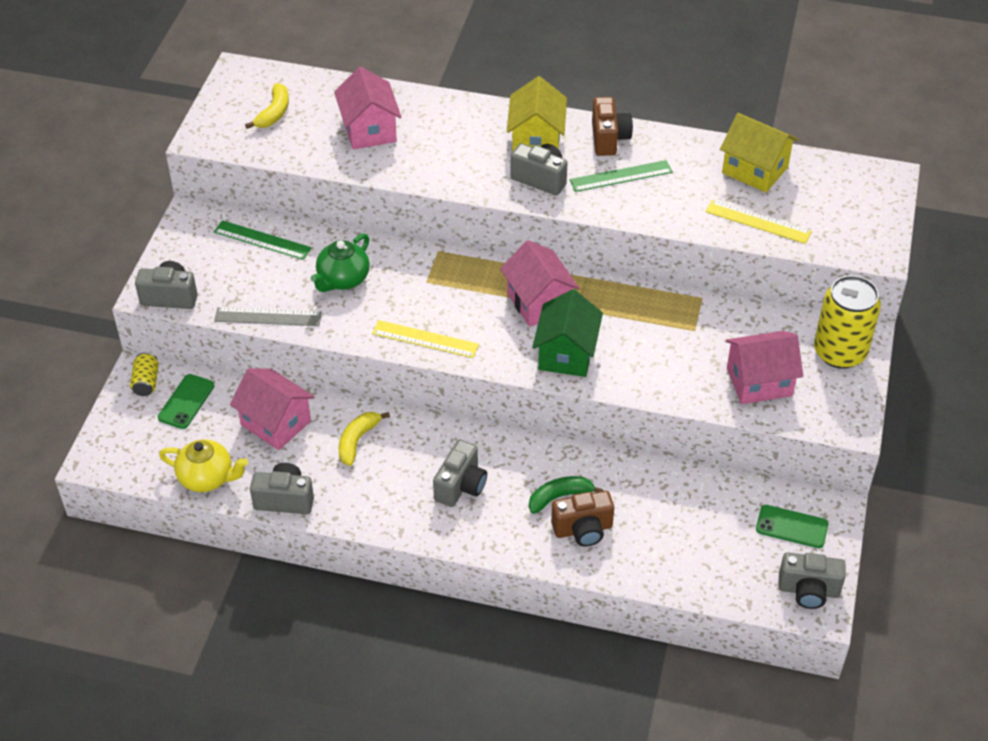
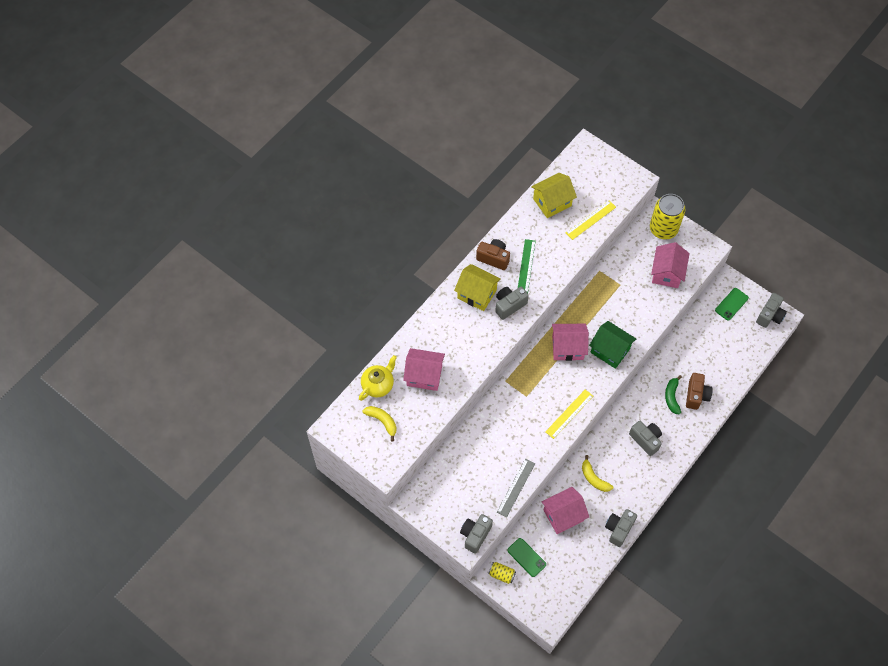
camera: 65 degrees left, 15 degrees up
yellow teapot [159,439,248,492] -> yellow teapot moved to [359,355,397,401]
green ruler [214,220,312,260] -> none
green teapot [311,234,370,292] -> none

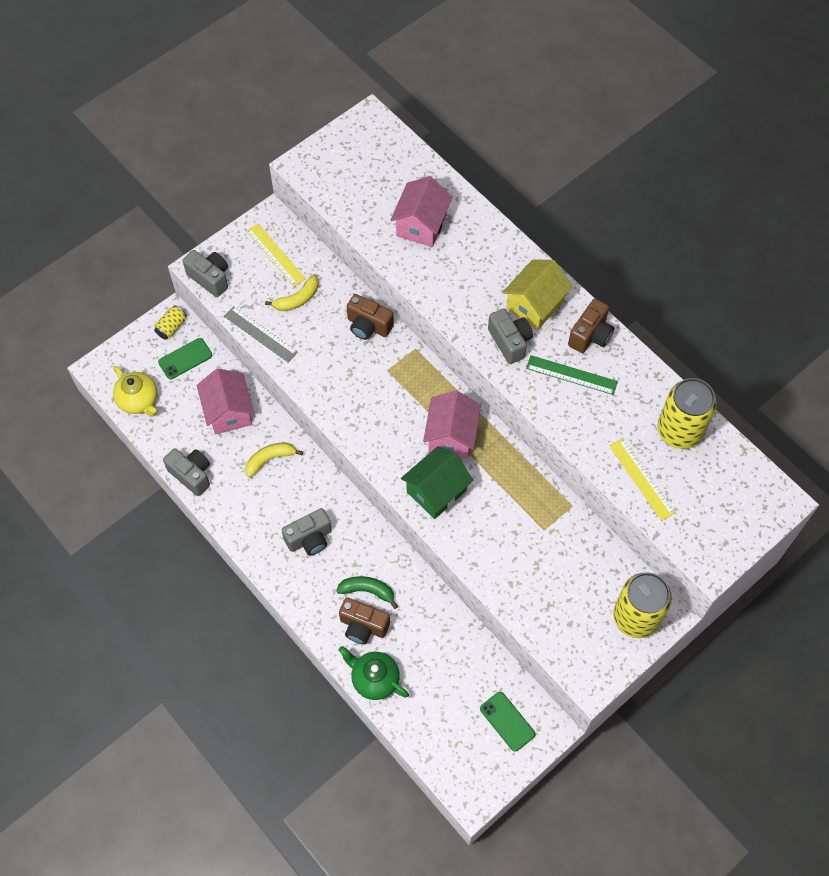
camera: 100 degrees right, 0 degrees up
yellow teapot [359,355,397,401] -> yellow teapot moved to [113,366,157,416]
yellow banana [362,406,397,441] -> yellow banana moved to [265,274,318,311]
yellow house [531,173,577,218] -> yellow can [657,378,717,449]
yellow ruler [545,389,593,439] -> yellow ruler moved to [246,224,306,286]
pink house [651,242,690,288] -> none
grey camera [756,293,787,328] -> none
none -> green teapot [339,646,409,700]
none -> brown camera [347,294,394,340]

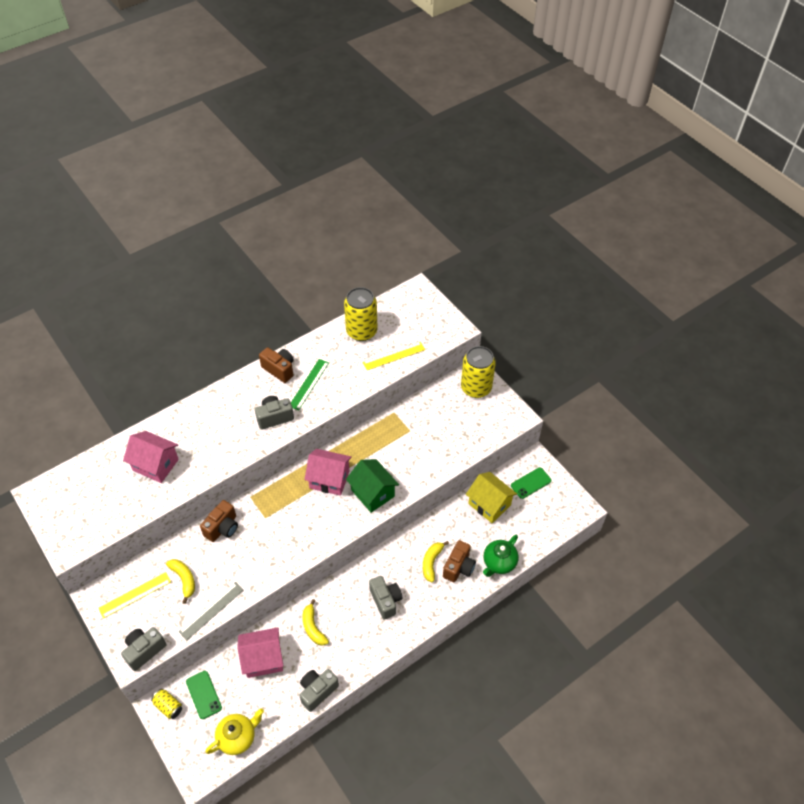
camera: 85 degrees left, 10 degrees down
green banana [336,576,398,609] -> yellow banana [423,541,449,582]
yellow house [502,260,573,330] -> yellow house moved to [466,472,517,523]

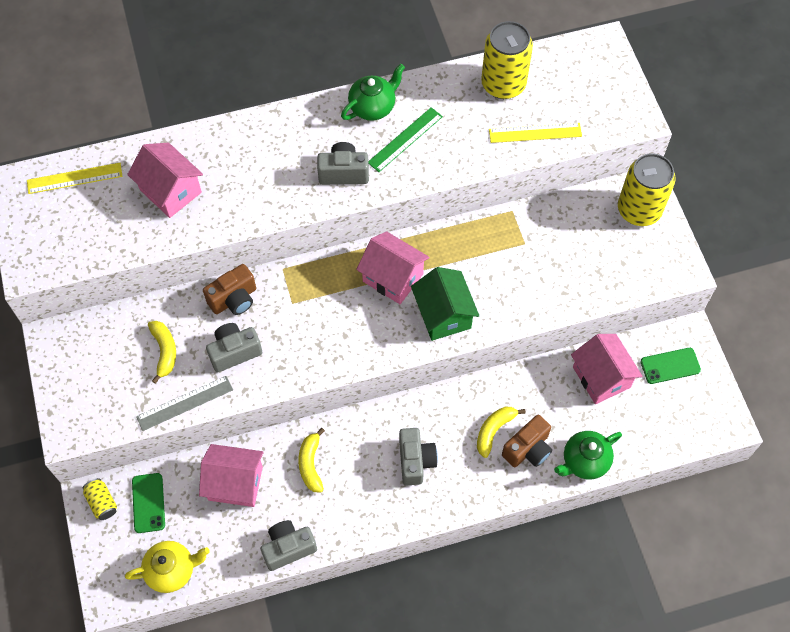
camera: 20 degrees right, 10 degrees up
yellow ruler [99,572,171,619] -> yellow ruler moved to [27,163,122,194]
grey camera [121,627,166,671] -> grey camera moved to [206,323,263,373]
brown camera [259,347,294,383] -> green teapot [341,64,405,121]
yellow house [466,472,517,523] -> pink house [571,334,642,404]

